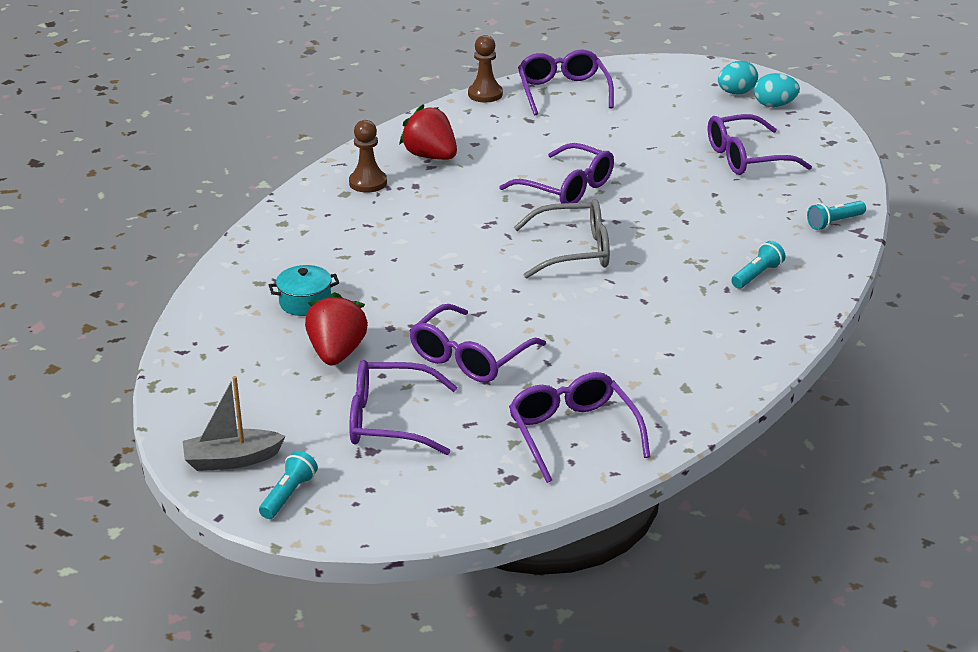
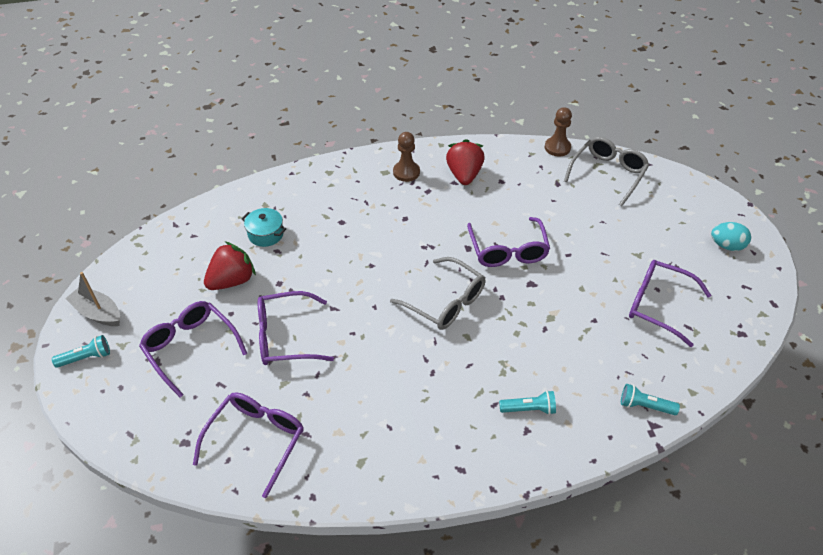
camera: 45 degrees right, 15 degrees up
purple glasses [518,50,614,116] -> grey glasses [564,137,649,206]
turquoise egg [754,73,800,107] -> none

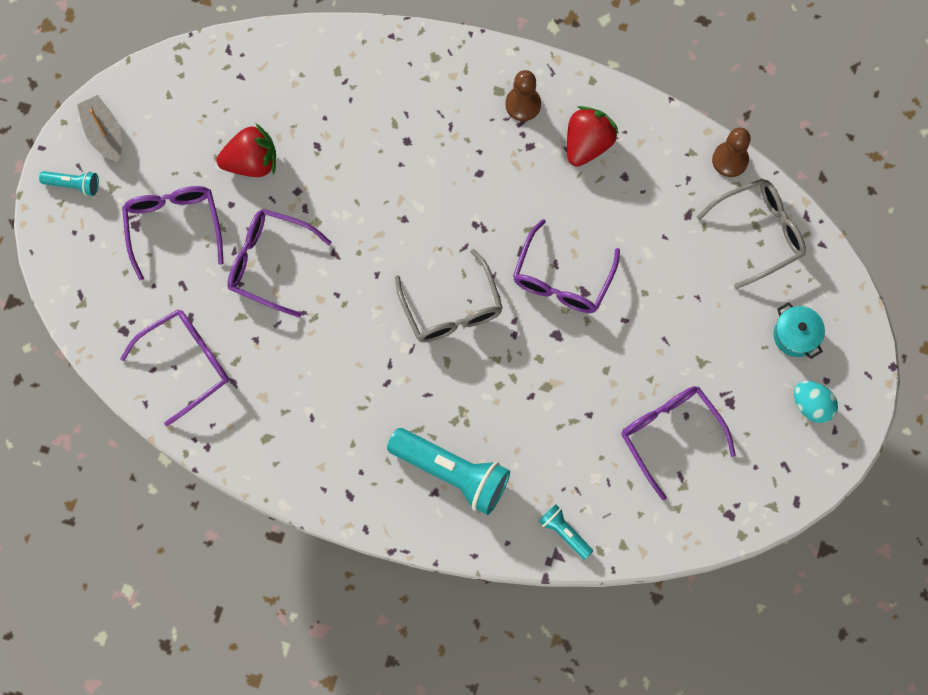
camera: 30 degrees right, 25 degrees up
turquoise pot [242,208,286,247] -> turquoise pot moved to [774,302,825,359]
turquoise flashlight [499,390,556,415] -> turquoise flashlight [387,428,510,515], size x2.04

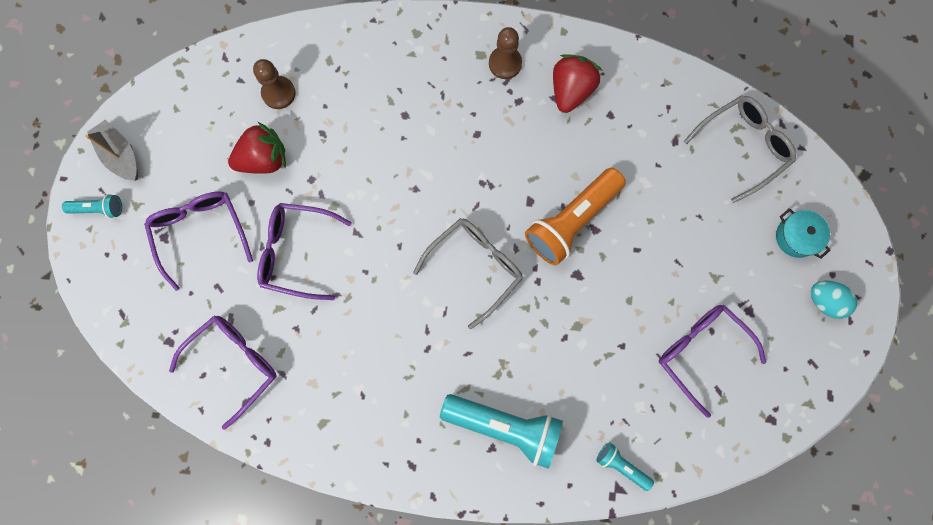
camera: 10 degrees left, 5 degrees up
grey glasses [395,249,503,342] -> grey glasses turned 105 degrees counterclockwise [413,218,523,329]
purple glasses [513,219,620,313] -> orange flashlight [525,168,626,265]
brown pawn [712,128,751,177] -> brown pawn moved to [253,59,296,109]

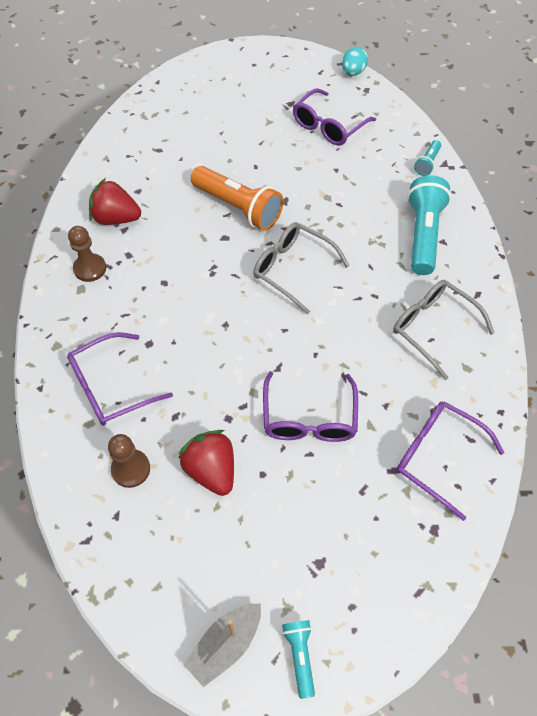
camera: 100 degrees left, 20 degrees down
purple glasses [144,191,253,291] -> purple glasses moved to [67,332,173,425]
grey glasses [684,95,796,203] -> grey glasses moved to [393,280,494,380]
turquoise pot [776,208,830,259] -> none
turquoise egg [811,281,857,319] -> turquoise egg moved to [342,47,368,76]

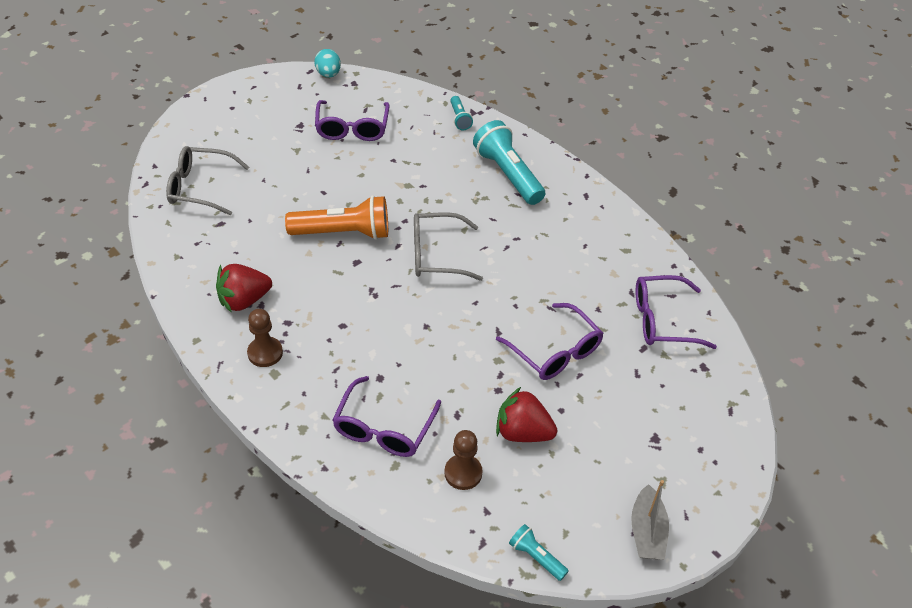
camera: 40 degrees left, 10 degrees down
turquoise flashlight [282,620,315,699] -> turquoise flashlight moved to [509,524,569,581]
grey glasses [393,280,494,380] -> grey glasses moved to [166,146,249,215]

